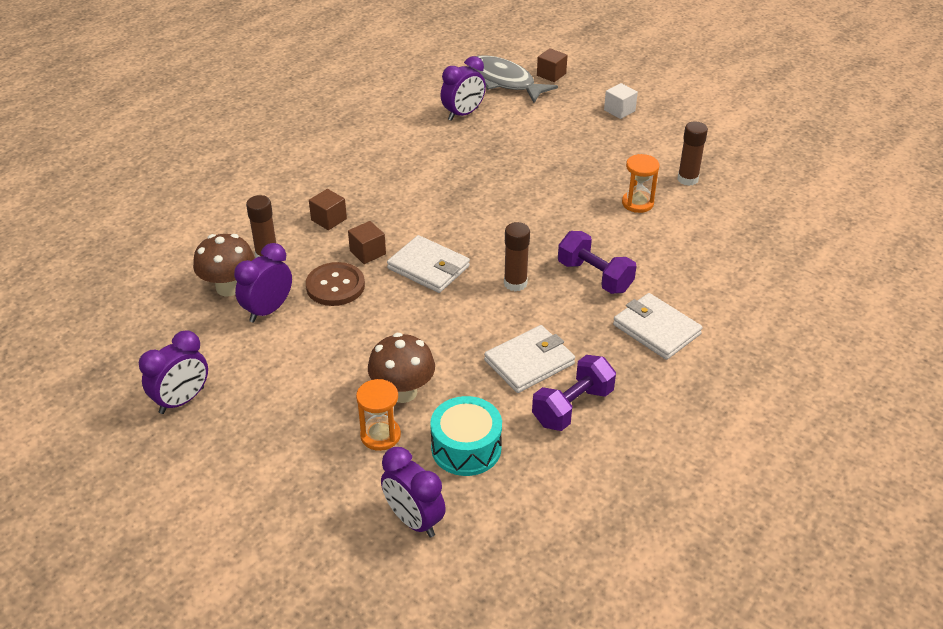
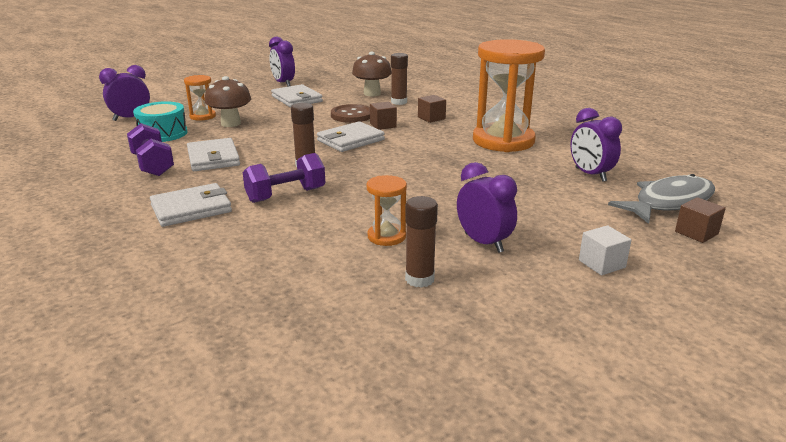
camera: 105 degrees right, 15 degrees down
purple clock [234,243,292,323] -> purple clock moved to [457,162,517,253]
none -> white wallet [271,84,323,107]
none -> orange hourglass [473,39,545,152]

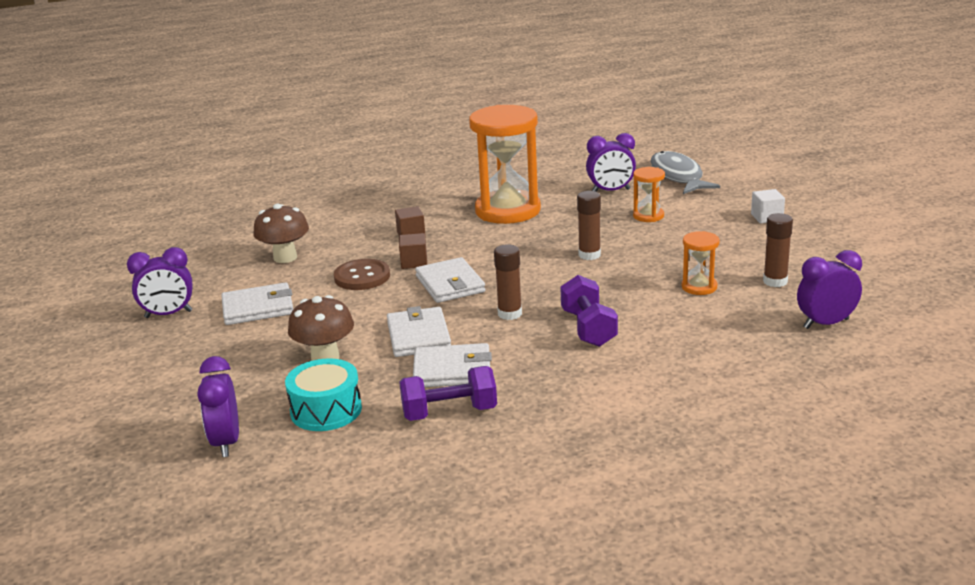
camera: 70 degrees left, 0 degrees up
white wallet [150,183,232,227] -> white wallet moved to [387,306,451,357]
orange hourglass [184,75,216,121] -> orange hourglass moved to [633,167,665,222]
brown glue stick [391,53,408,105] -> brown glue stick moved to [577,191,601,260]
purple clock [457,162,517,253] -> purple clock moved to [797,250,862,329]
brown cube [675,197,726,243] -> none

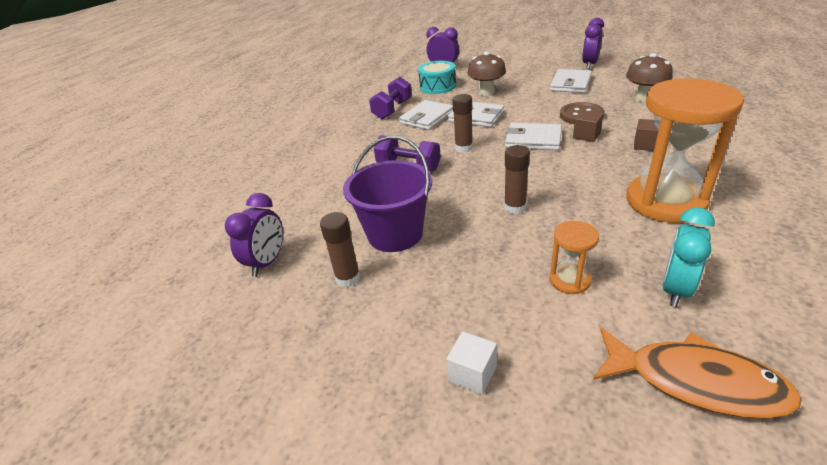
camera: 130 degrees right, 10 degrees up
purple clock [586,133,636,192] -> turquoise clock [662,207,715,307]
grey fish [650,151,720,194] -> orange fish [593,328,802,419]
orange hourglass [681,231,720,295] -> purple bucket [343,136,432,252]

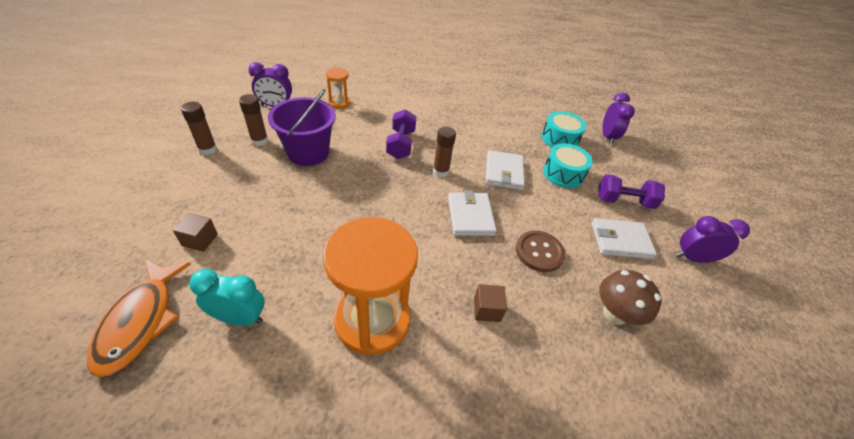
camera: 60 degrees right, 10 degrees up
purple dumbbell [369,77,412,119] -> purple dumbbell moved to [598,174,665,209]
white wallet [399,100,453,130] -> none
white cube [446,331,497,395] -> none
brown mushroom [467,52,506,96] -> turquoise drum [543,143,593,188]
brown glue stick [504,145,530,214] -> brown glue stick moved to [181,102,217,155]
orange hourglass [550,221,599,294] -> orange hourglass moved to [326,68,350,109]
brown cube [573,110,604,142] -> brown cube moved to [173,213,218,252]

